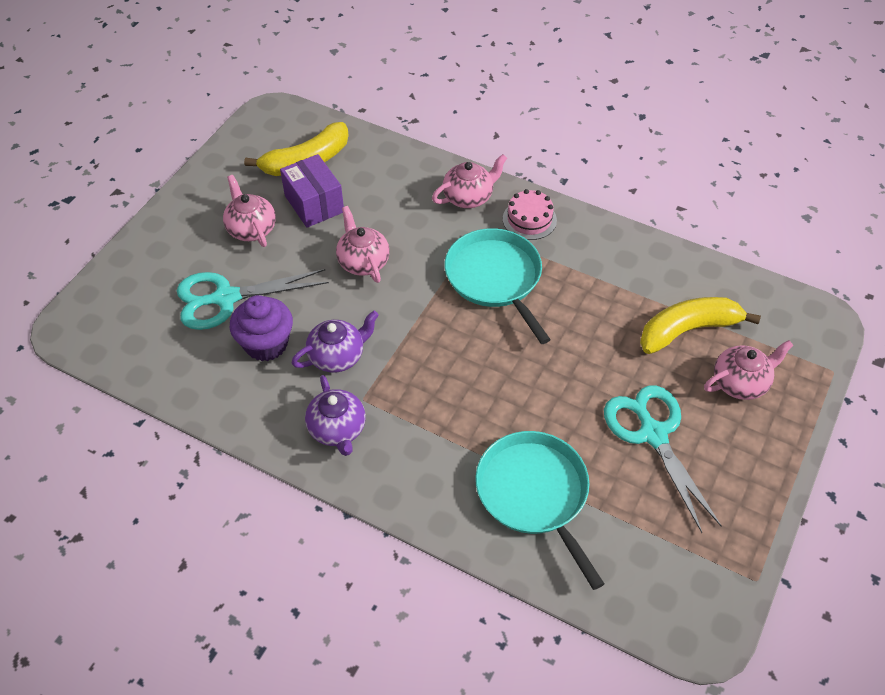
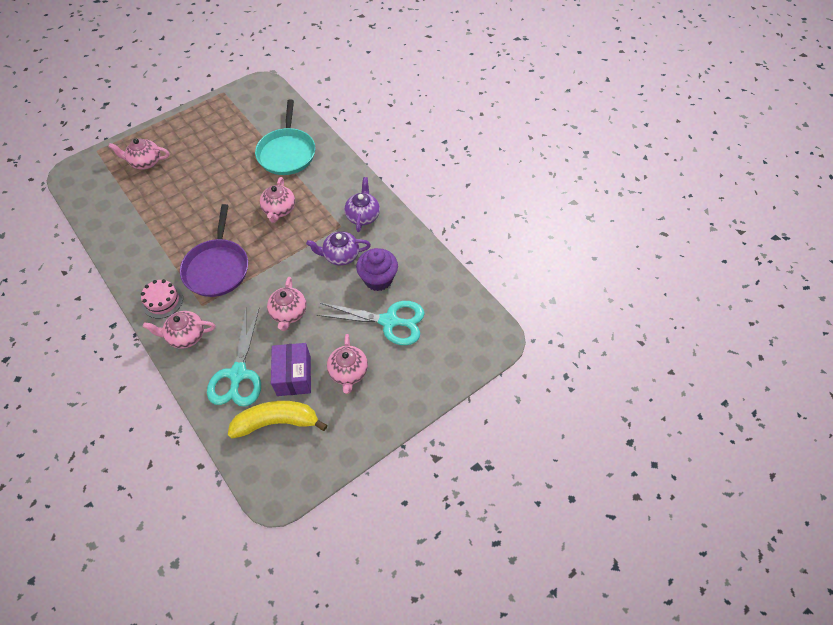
camera: 155 degrees left, 5 degrees up
turquoise pan [445,228,551,344] -> purple pan [180,204,248,297]
turquoise scissors [604,385,722,533] -> turquoise scissors moved to [207,309,261,407]
yellow banana [640,297,761,354] -> none
none -> pink teapot [260,177,295,223]

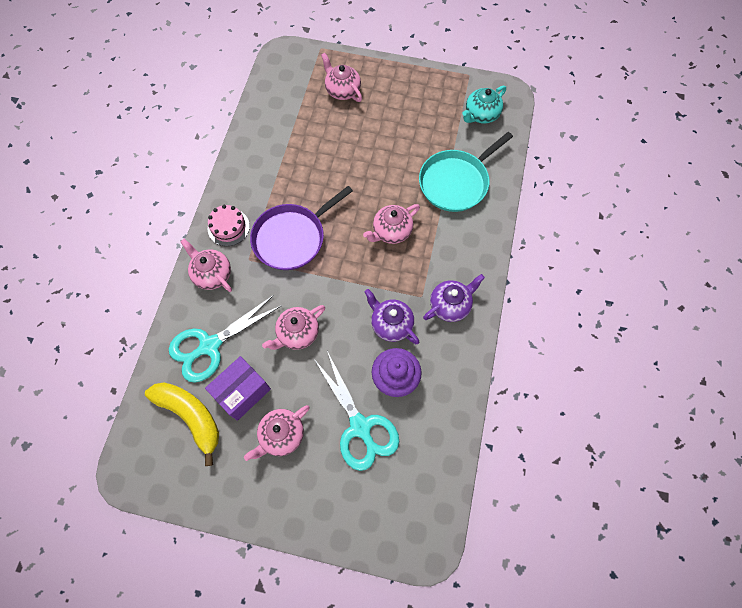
camera: 50 degrees right, 10 degrees up
none -> turquoise teapot [462,86,506,124]

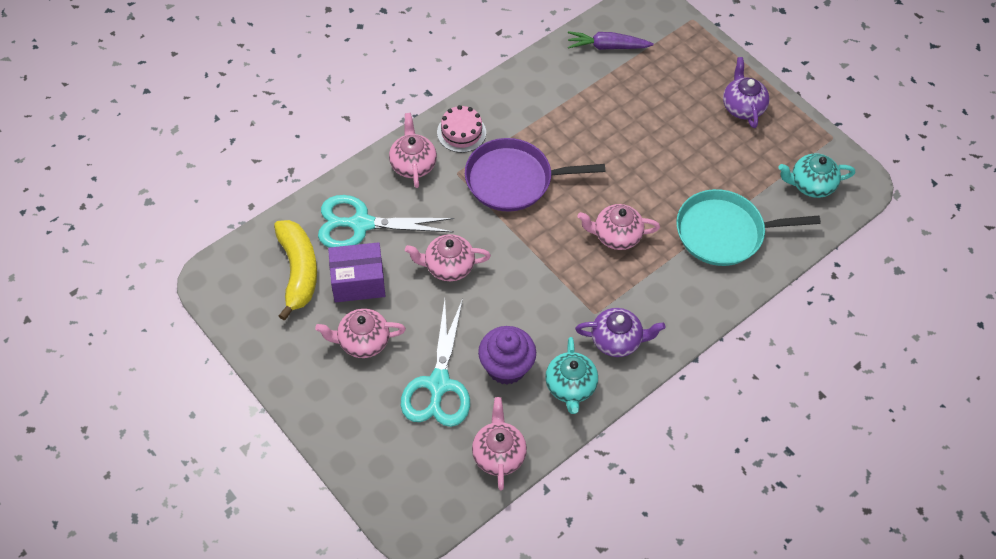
camera: 35 degrees right, 10 degrees down
pink teapot [321,53,362,102] -> pink teapot moved to [472,397,527,490]
purple teapot [365,289,419,344] -> purple teapot moved to [723,57,770,128]
none -> turquoise teapot [545,337,598,414]
none -> purple carrot [568,31,654,50]

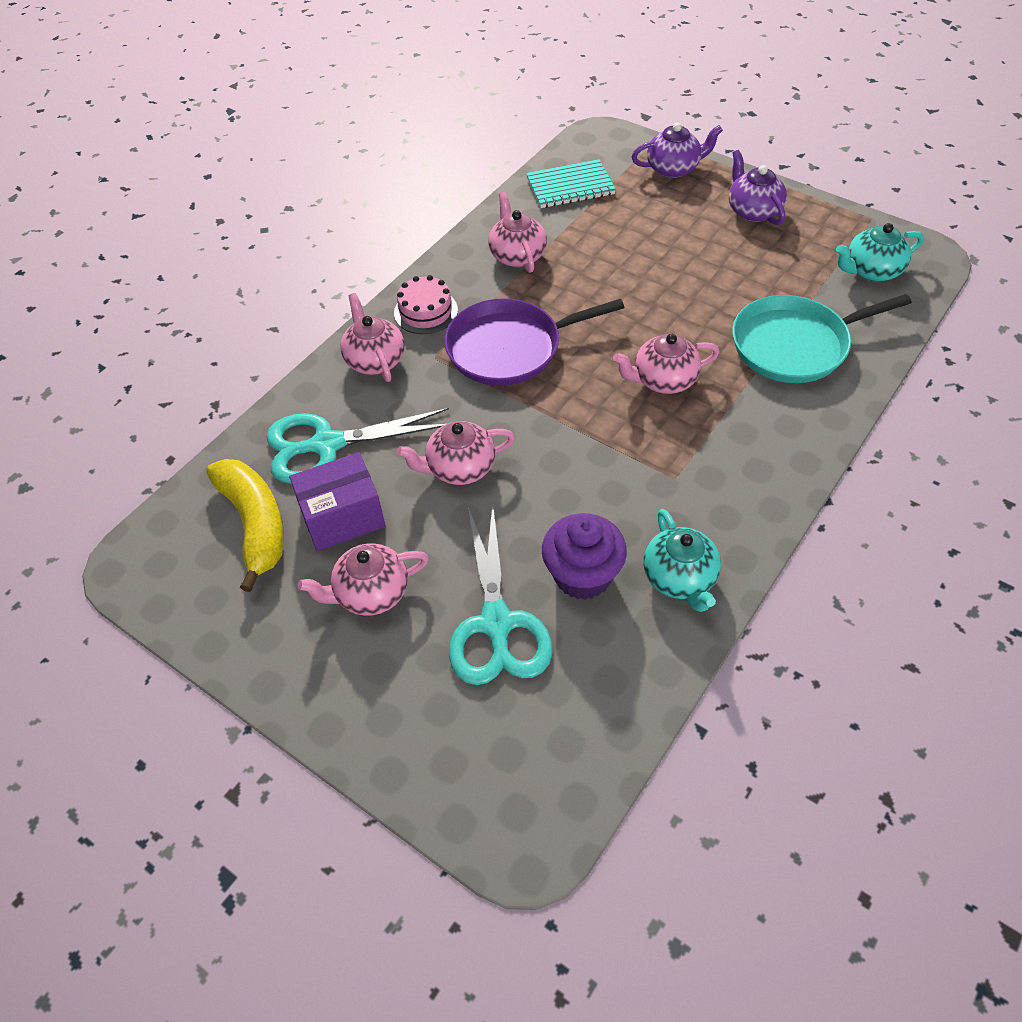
camera: 10 degrees left, 5 degrees down
pink teapot [472,397,527,490] -> pink teapot moved to [488,192,547,273]
purple carrot [568,31,654,50] -> turquoise notebook [526,159,616,208]
purple teapot [575,308,665,357] -> purple teapot moved to [632,122,723,178]

